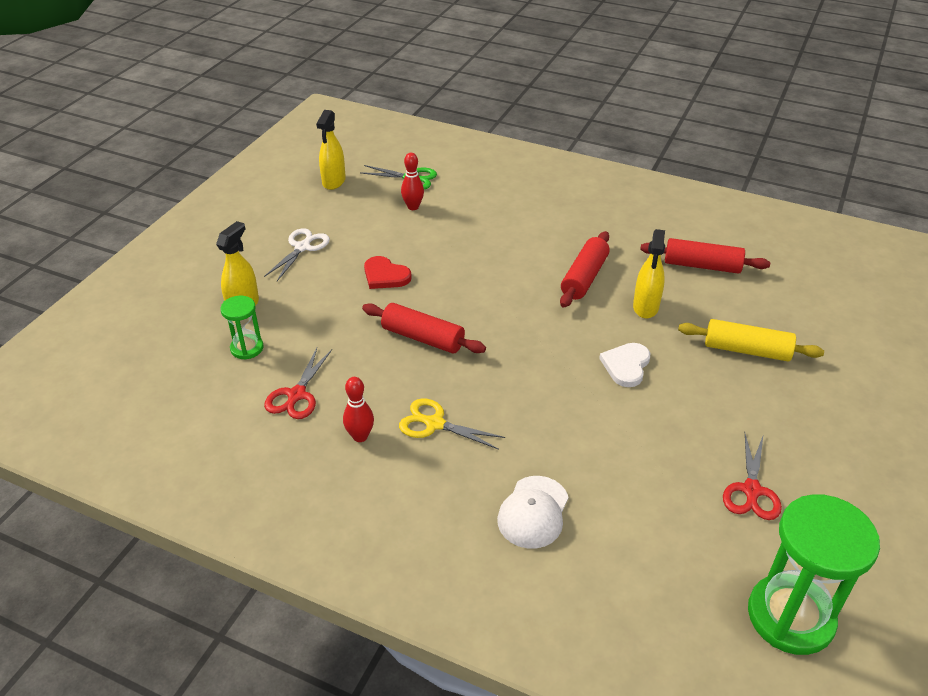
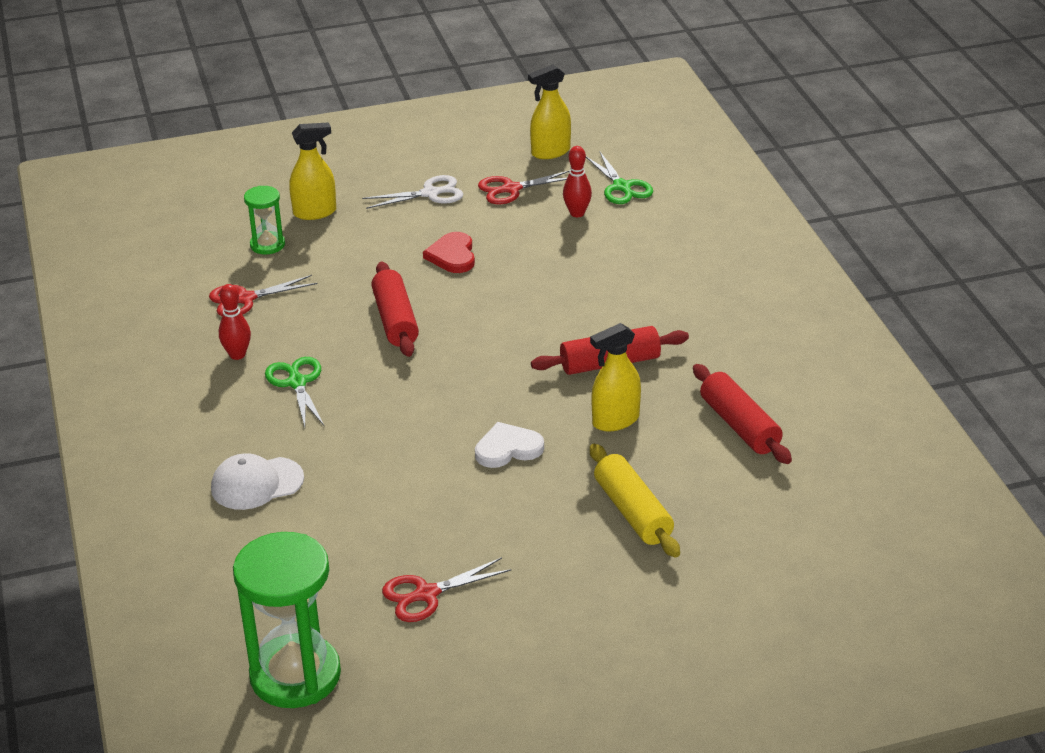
camera: 50 degrees right, 5 degrees down
yellow scissors [399,399,505,450] -> green scissors [265,357,324,427]
none -> red scissors [478,170,570,204]

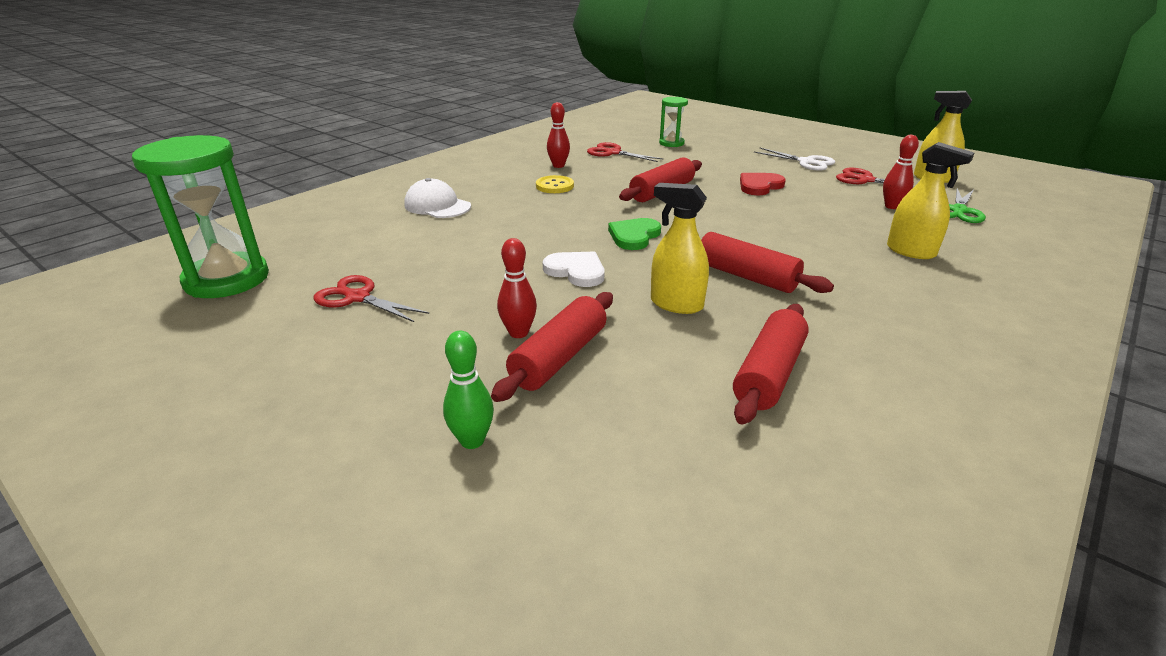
camera: 55 degrees right, 5 degrees down
green scissors [265,357,324,427] -> yellow button [536,175,574,193]
yellow spray bottle [289,122,336,220] -> yellow spray bottle moved to [887,142,974,259]
yellow rolling pin [590,444,680,558] -> red rolling pin [491,292,613,402]
none -> green bowling pin [443,331,494,449]
none -> red bowling pin [497,238,537,338]
none -> green heart [608,218,661,250]

